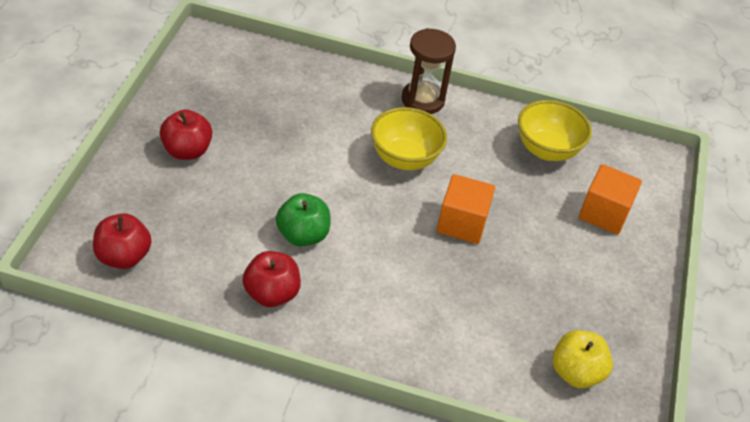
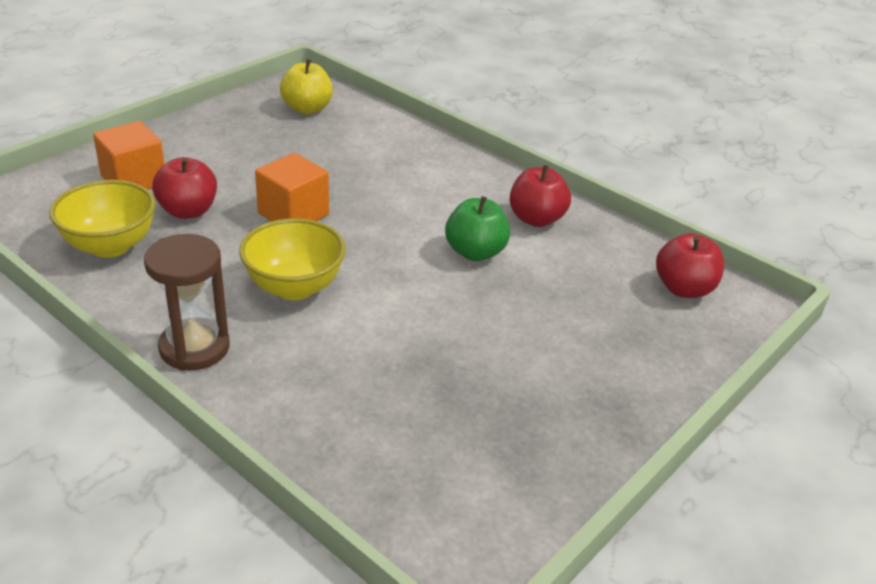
camera: 150 degrees left, 10 degrees down
red apple [160,109,212,160] -> red apple moved to [152,157,217,219]

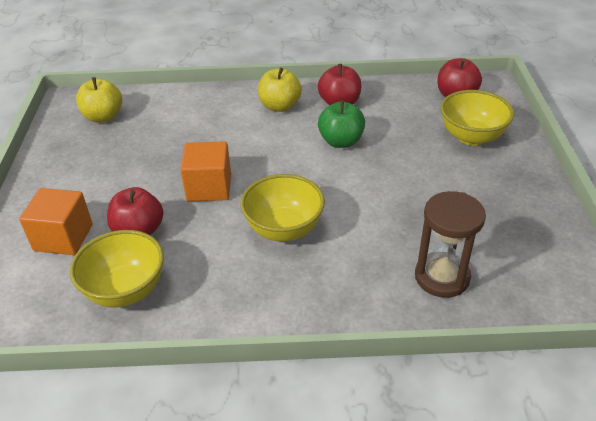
camera: 40 degrees left, 5 degrees up
brown hourglass [144,234,230,371] -> brown hourglass moved to [415,191,486,298]
none -> yellow apple [258,68,302,112]
none -> yellow bowl [440,90,514,146]

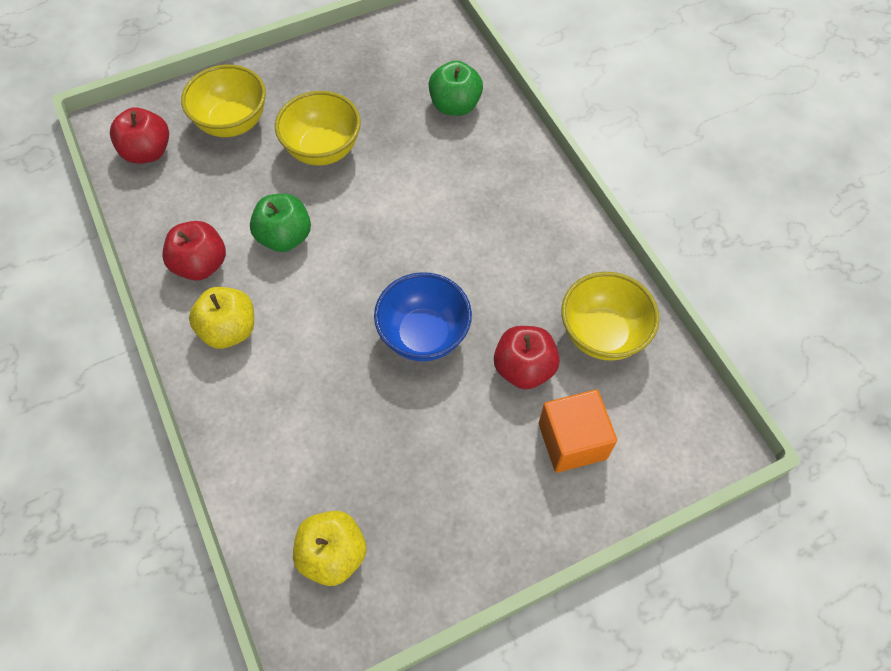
camera: 115 degrees left, 20 degrees up
orange cube [180,141,231,202] -> blue bowl [374,272,472,361]
yellow bowl [241,174,325,242] -> yellow bowl moved to [275,91,361,166]
brown hourglass [415,191,486,298] -> green apple [429,61,483,116]

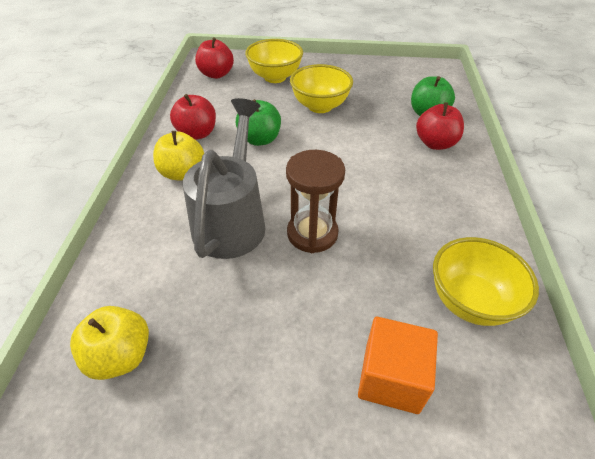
camera: 30 degrees right, 15 degrees down
blue bowl [374,272,472,361] -> brown hourglass [286,150,345,253]
red apple [494,326,560,389] -> red apple moved to [416,102,464,150]
none -> grey watering can [183,98,266,259]

